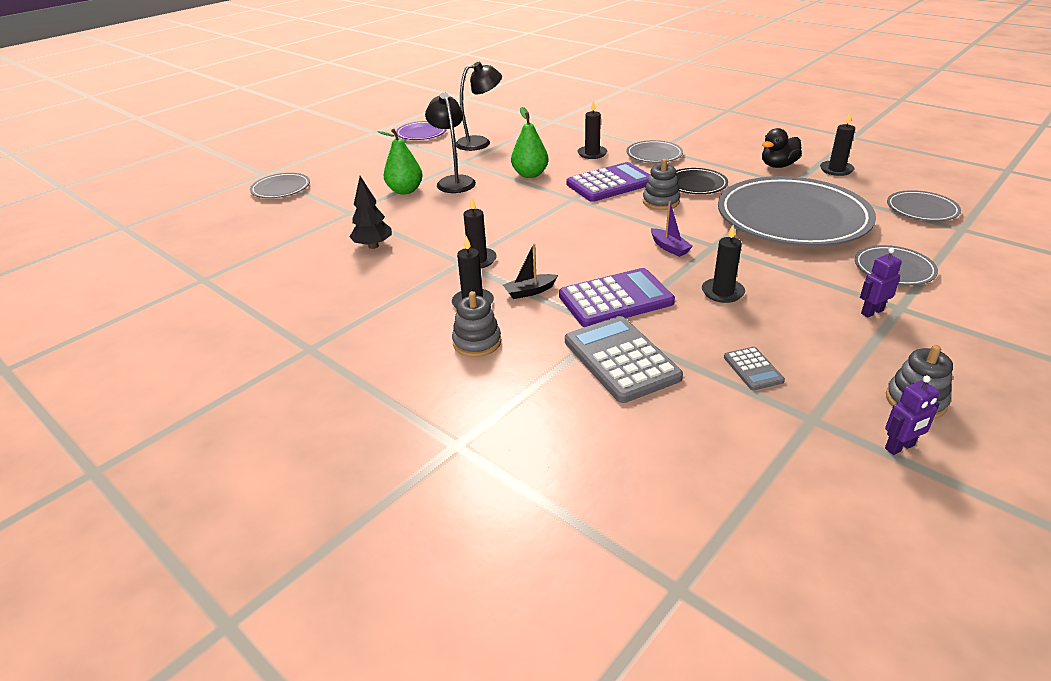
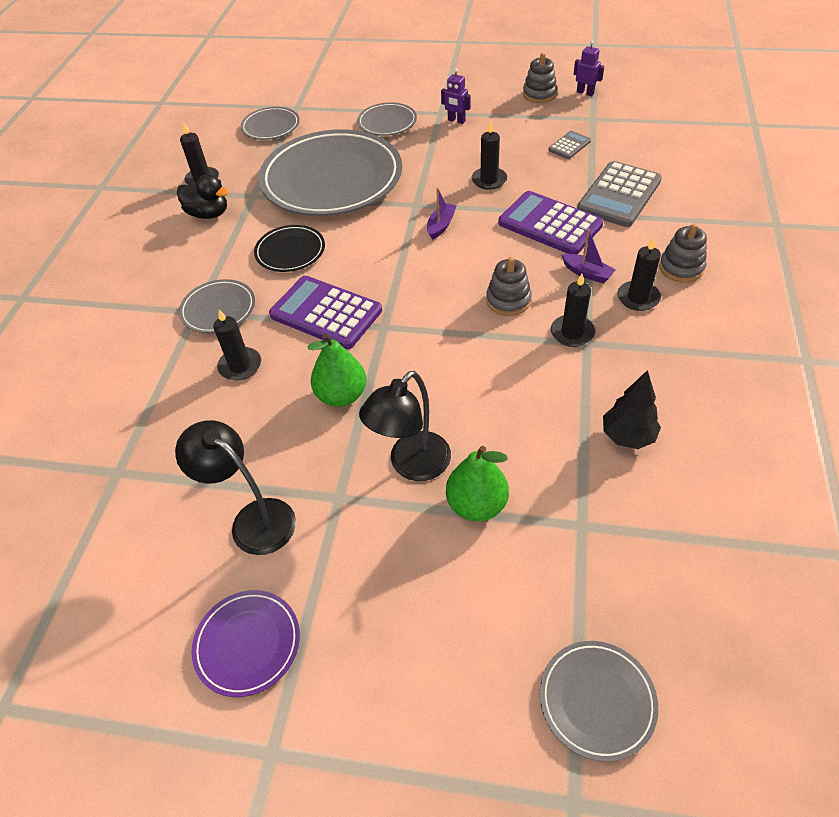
camera: 120 degrees left, 15 degrees up
black boat [503,244,558,299] -> purple boat [561,229,616,283]
grey stacking toy [643,159,680,210] -> grey stacking toy moved to [486,257,532,316]

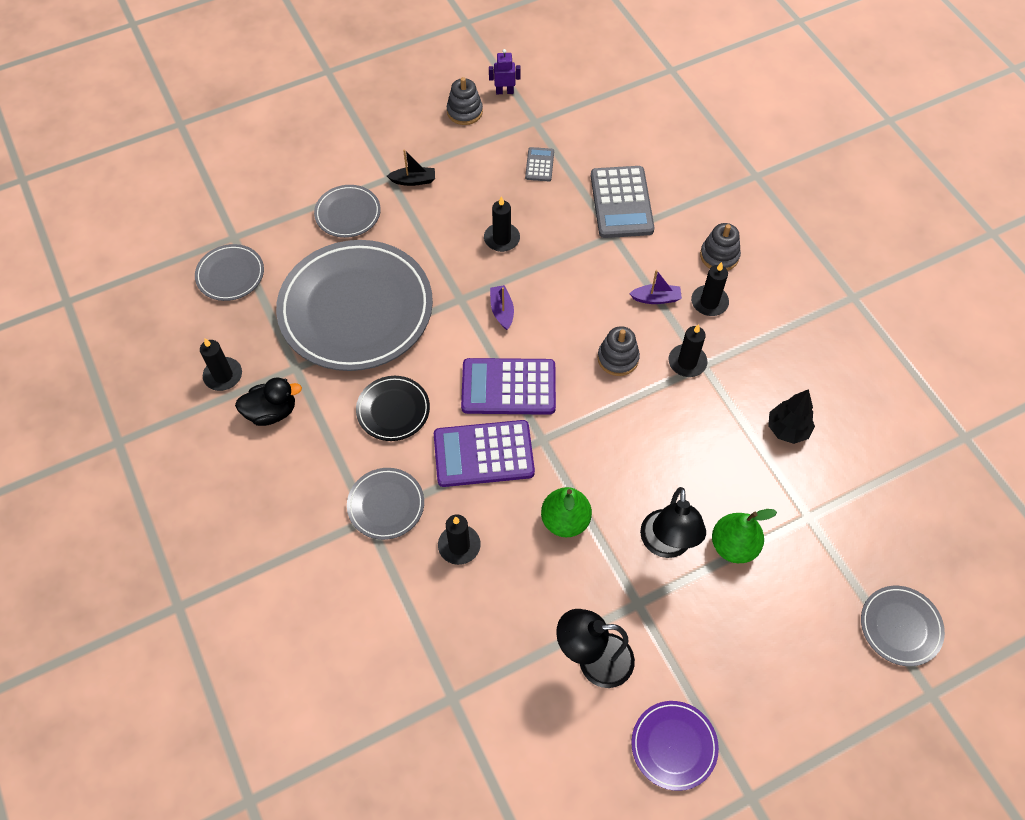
camera: 40 degrees left, 10 degrees up
purple robot [441,68,470,124] -> black boat [387,149,435,186]
purple calculator [499,191,603,254] -> purple calculator moved to [461,358,556,415]

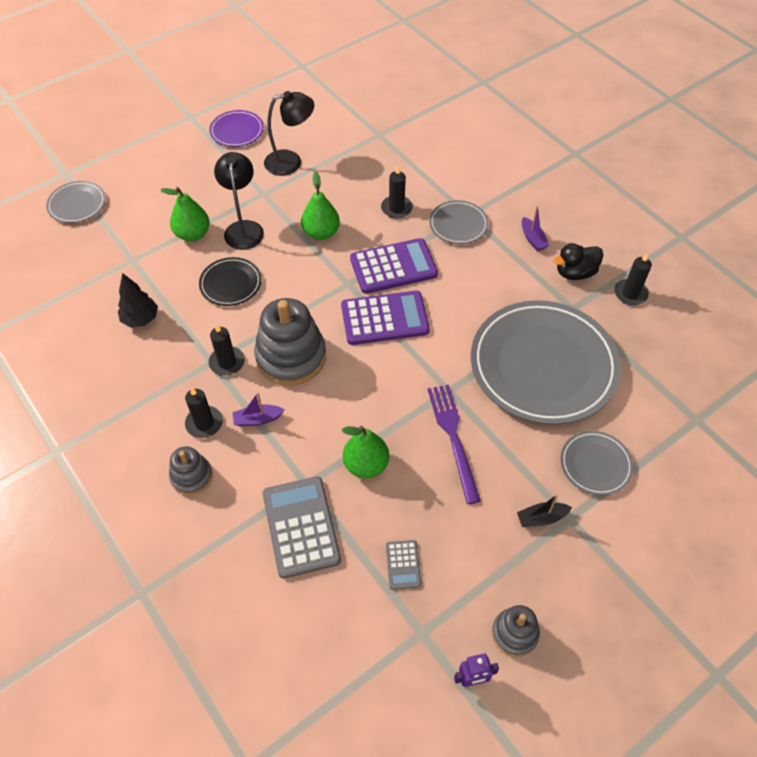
camera: 170 degrees right, 5 degrees down
grey plate [195,244,264,301] -> none
black plate [356,376,430,441] -> black plate moved to [199,257,262,306]
black candle [484,196,520,252] -> none
purple boat [490,285,514,330] -> purple boat moved to [522,206,550,251]
grey stacking toy [597,326,640,376] -> grey stacking toy [254,298,326,386], size x1.84
none -> green pear [342,426,389,478]
none -> purple fork [428,385,481,504]

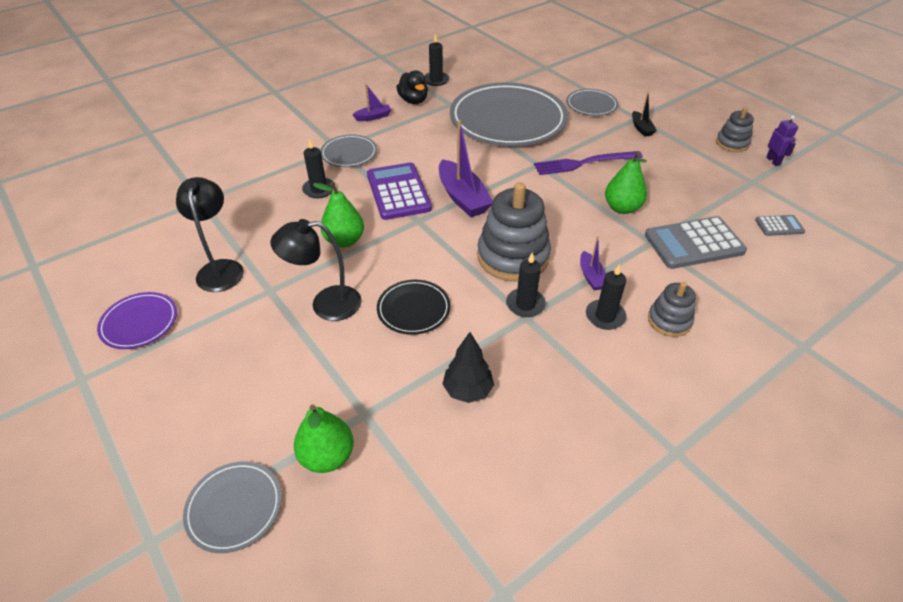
camera: 90 degrees left, 10 degrees down
green pear [161,187,210,242] -> green pear moved to [294,405,354,473]
purple calculator [341,291,430,345] -> purple boat [439,120,493,217]
grey calculator [386,540,421,590] -> grey calculator moved to [755,215,805,236]

